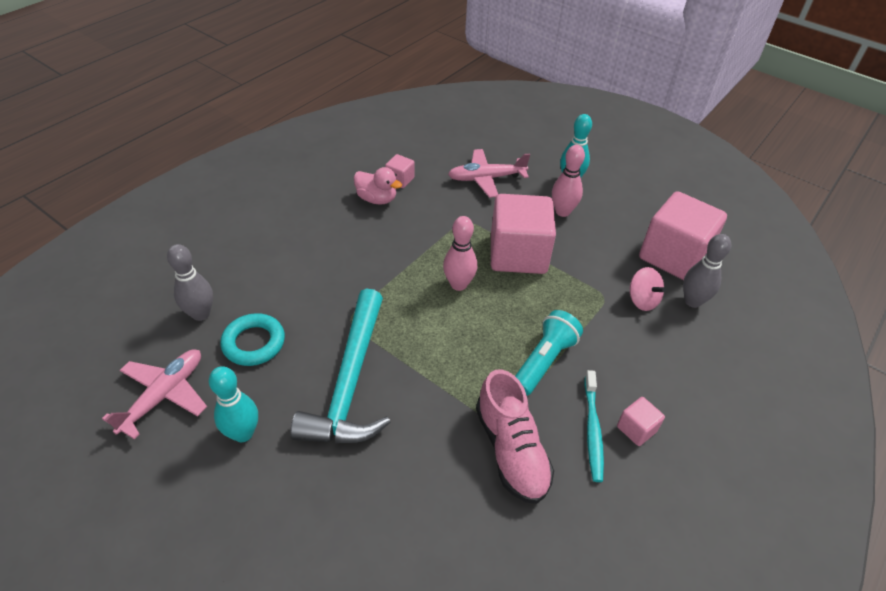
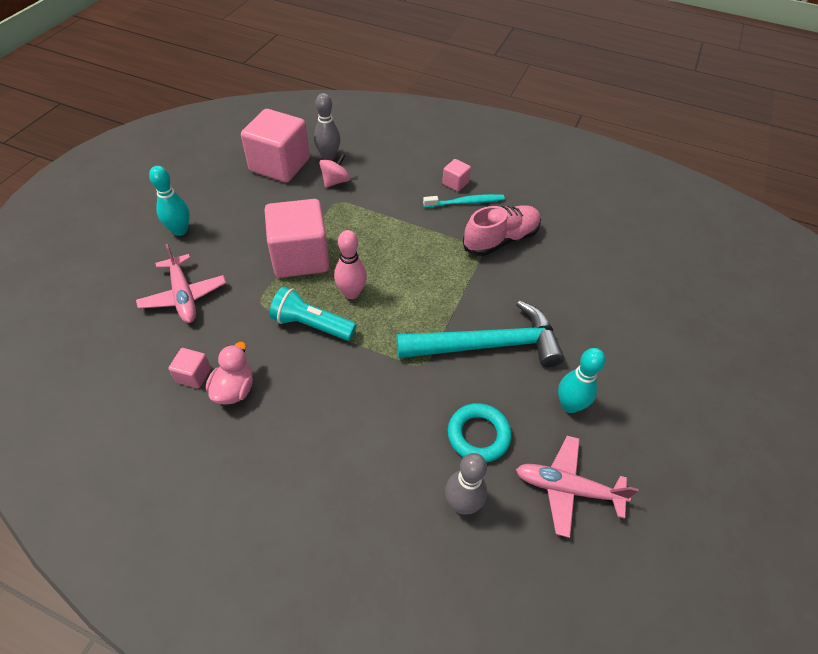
camera: 105 degrees left, 5 degrees up
turquoise flashlight [515,310,583,396] -> turquoise flashlight moved to [270,287,357,341]
pink bowling pin [552,145,585,217] -> none

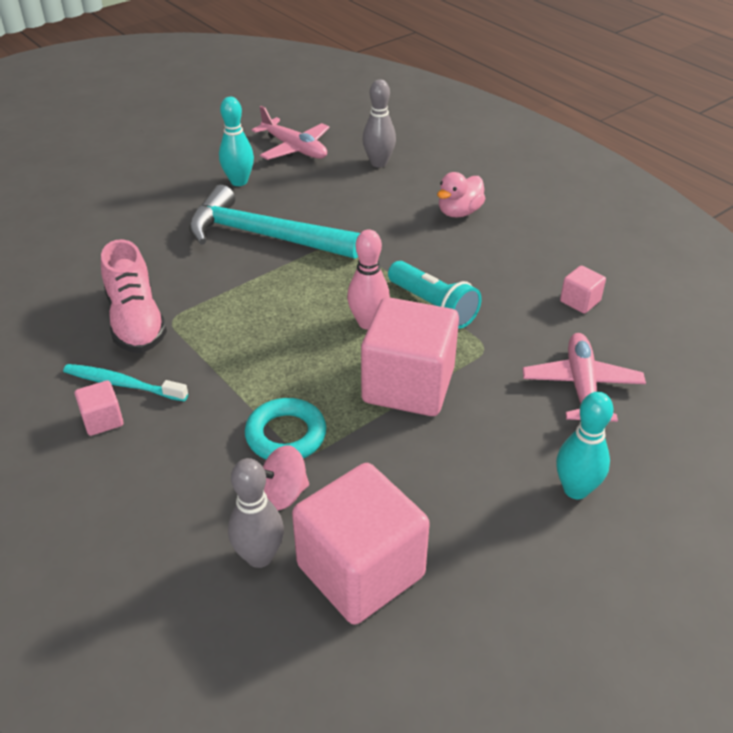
camera: 150 degrees left, 10 degrees down
pink duck [206,342,253,404] -> pink duck moved to [437,172,486,217]
turquoise ring [448,403,512,463] -> turquoise ring moved to [245,398,326,459]
pink shoe [463,205,541,256] -> pink shoe turned 105 degrees counterclockwise [101,239,167,353]

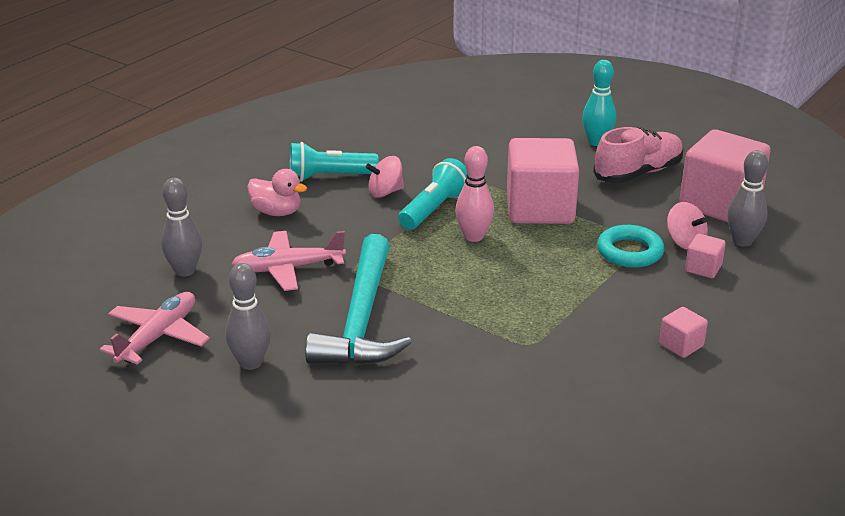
camera: 105 degrees left, 10 degrees down
turquoise toothbrush [63,364,188,401] -> none
pink shoe [101,239,167,353] -> pink shoe moved to [593,127,684,183]
turquoise bowling pin [219,97,254,186] -> grey bowling pin [225,263,271,370]
pink plane [523,333,646,422] -> pink plane moved to [231,231,346,291]
pink cube [560,266,606,314] -> pink cube moved to [685,234,726,278]
none -> turquoise flashlight [290,142,379,182]
none -> pink spinning top [366,156,404,198]

